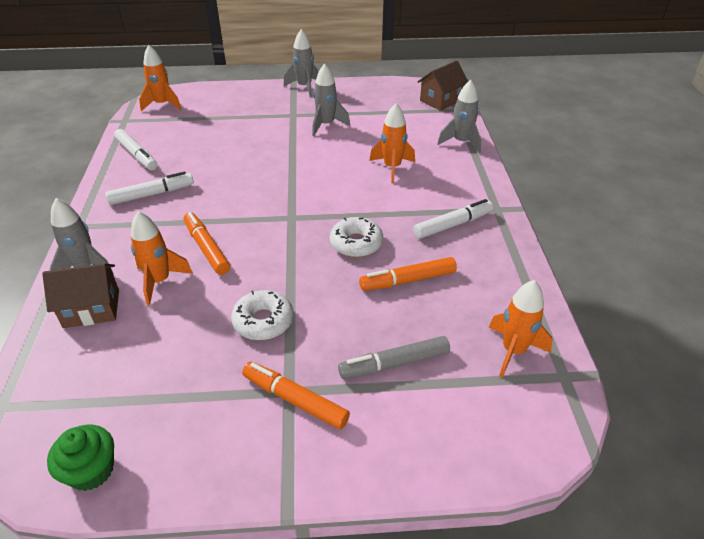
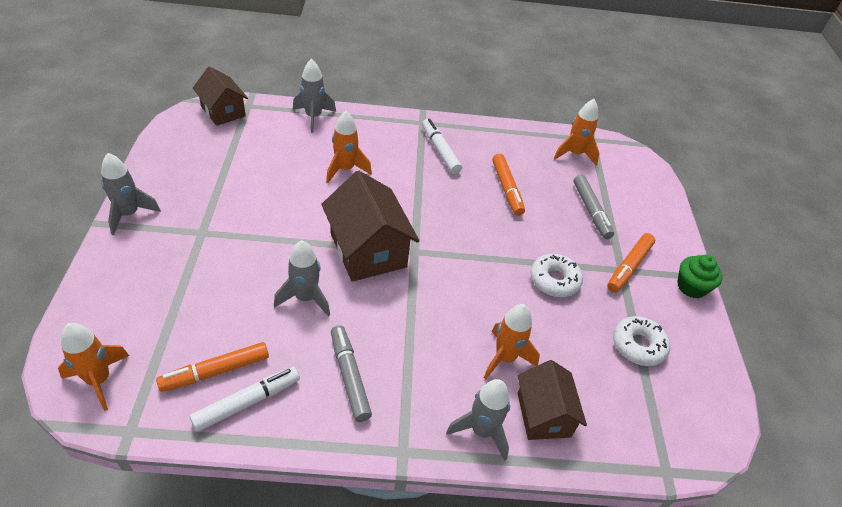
camera: 90 degrees left, 5 degrees up
green cupcake [47,425,114,491] -> green cupcake moved to [677,255,722,298]
white marker [105,172,194,205] -> grey marker [331,325,372,422]
orange marker [183,212,230,275] -> orange marker moved to [156,342,269,392]
grey rocket [312,63,350,136] -> grey rocket moved to [274,240,330,316]
white donut [330,217,383,257] -> white donut moved to [613,316,670,366]
none -> brown house [321,171,419,282]

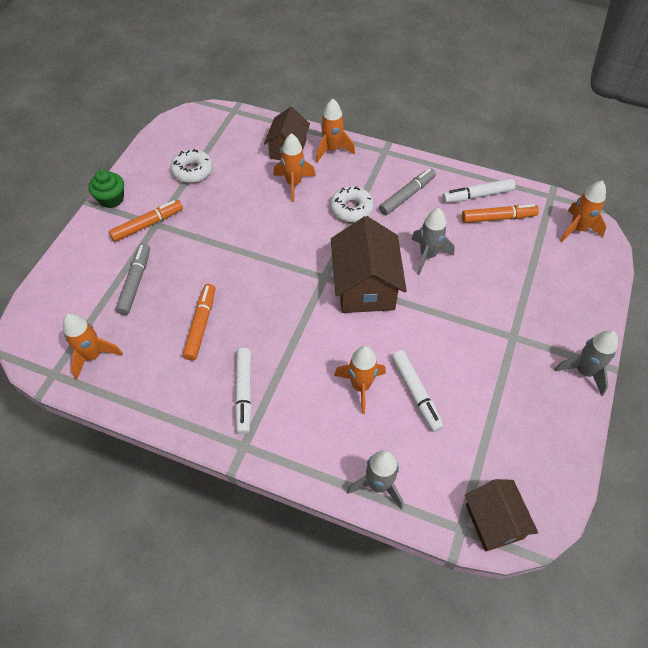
camera: 155 degrees left, 10 degrees up
grey marker [331,325,372,422] -> grey marker turned 135 degrees counterclockwise [379,168,436,215]
grey rocket [446,379,510,461] -> orange rocket [316,99,355,163]
white donut [530,254,583,297] -> white donut moved to [330,186,374,222]
none -> white marker [392,350,444,432]

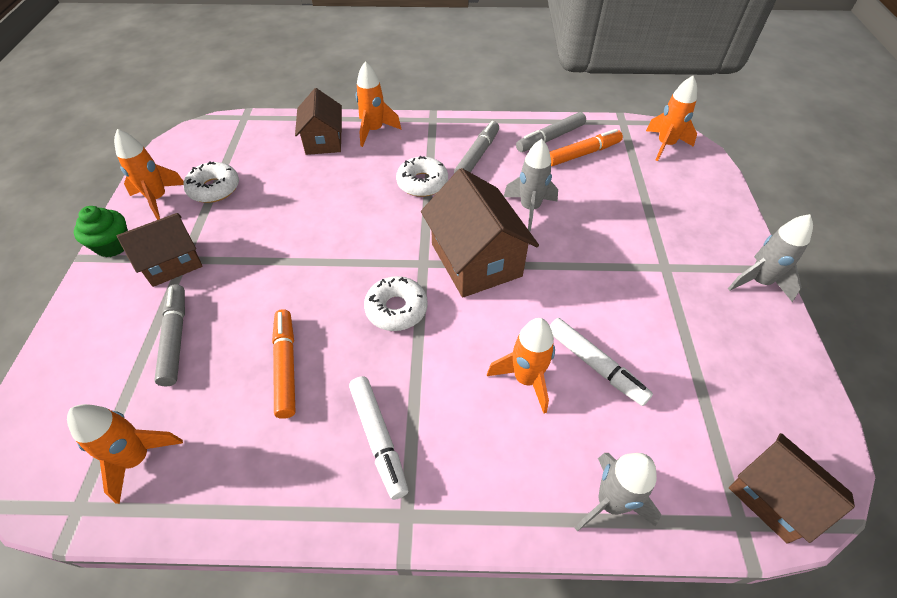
camera: 20 degrees left, 5 degrees down
orange marker [109,200,183,242] -> brown house [117,213,203,287]
orange rocket [273,133,316,202] -> orange rocket moved to [114,129,184,220]
white marker [442,178,515,203] -> grey marker [516,112,586,152]
none -> white donut [364,276,428,331]

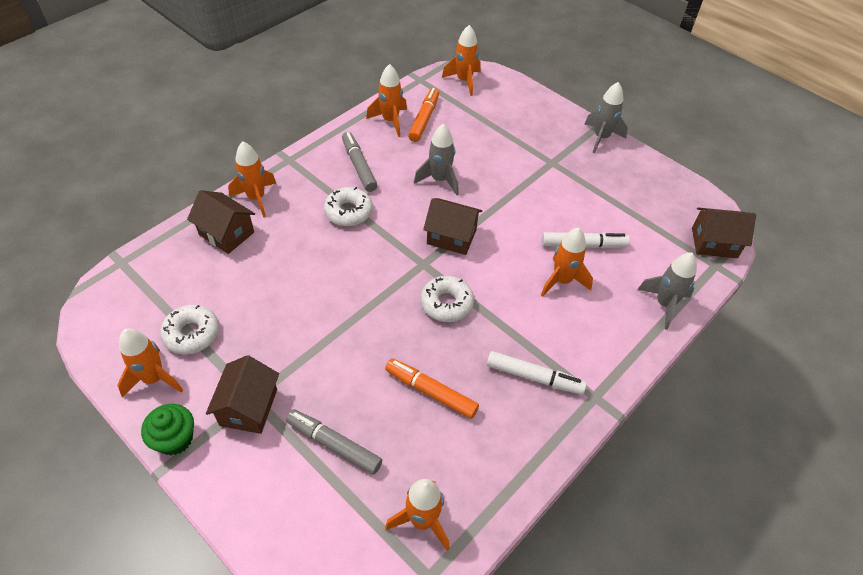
camera: 50 degrees left, 0 degrees up
brown house [421,168,539,297] -> brown house [423,198,482,255], size x0.64
grey marker [516,112,586,152] -> orange rocket [366,64,407,137]

